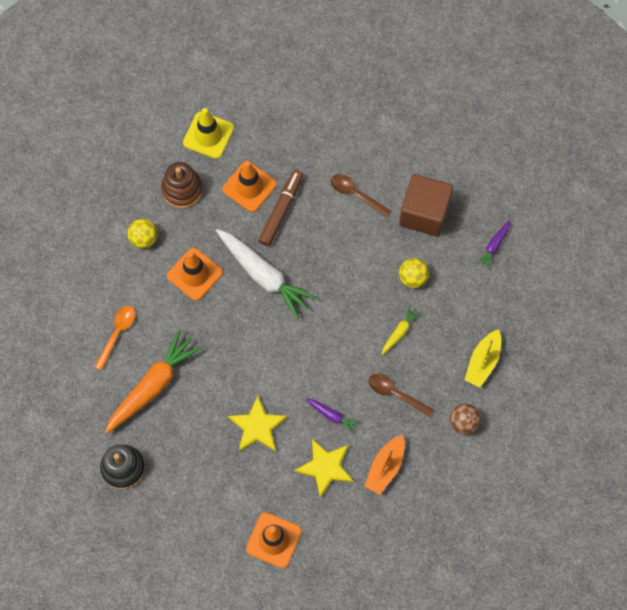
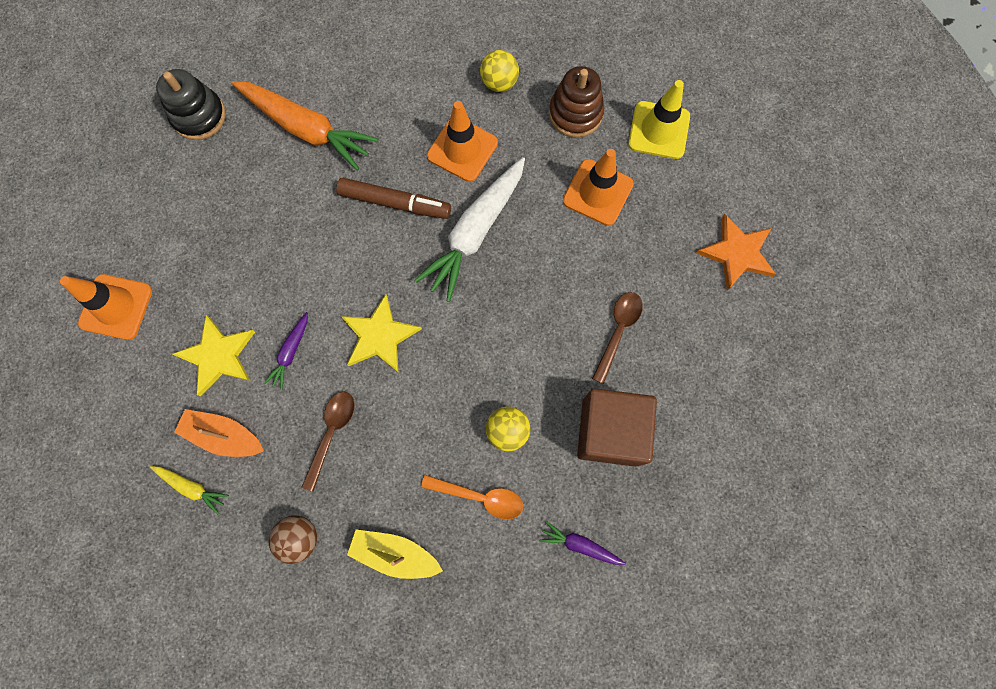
camera: 80 degrees right, 5 degrees up
orange spoon [94,306,135,370] -> orange spoon moved to [421,475,523,520]
yellow star [228,396,288,451] -> yellow star moved to [341,294,422,373]
brown marker [259,170,303,246] -> brown marker moved to [336,178,451,219]
yellow carrot [382,305,421,355] -> yellow carrot moved to [150,466,229,514]
none -> orange star [696,214,776,290]

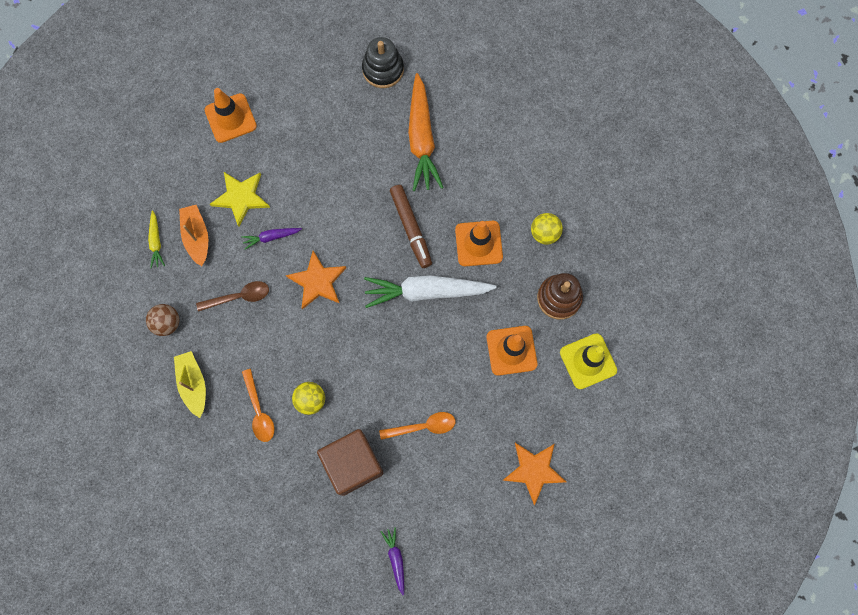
camera: 55 degrees right, 0 degrees up
yellow star [341,294,422,373] -> orange star [286,251,346,309]
purple carrot [539,521,626,565] -> purple carrot moved to [381,527,404,595]
brown spoon [592,292,643,384] -> orange spoon [379,412,455,440]

